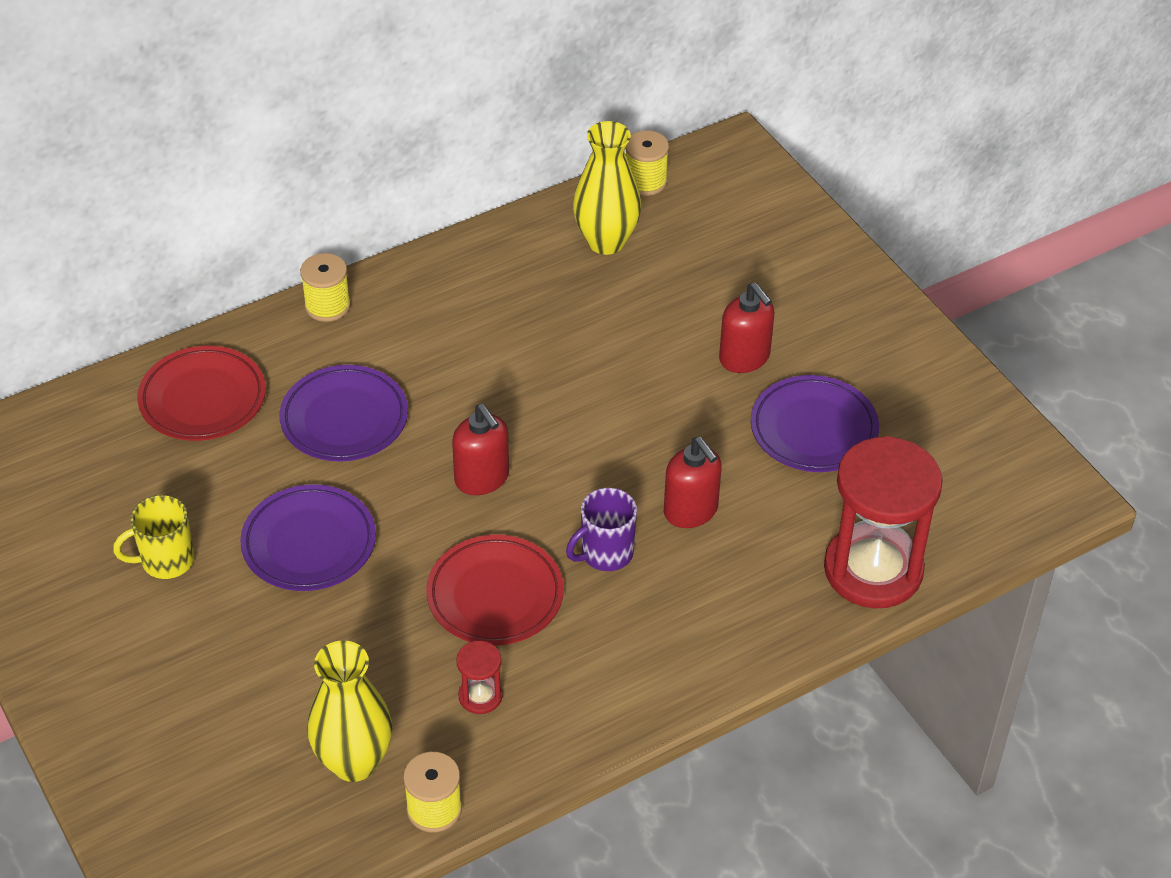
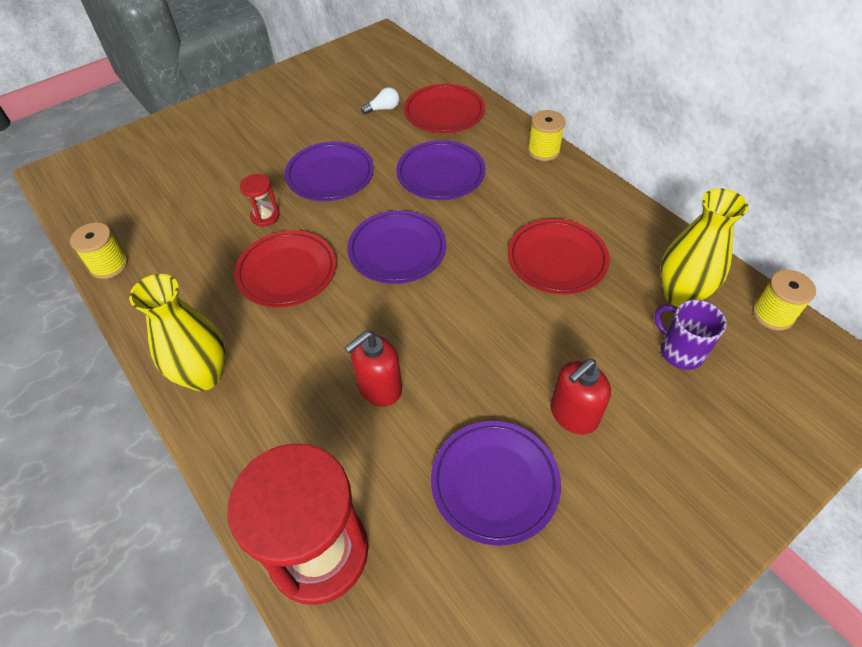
camera: 85 degrees right, 5 degrees up
yellow mug [113,495,194,579] -> none
yellow vase [307,640,392,782] -> yellow vase moved to [129,274,225,391]
red soap dispenser [452,404,509,495] -> purple plate [347,210,446,284]
red hourglass [456,641,502,714] -> red hourglass moved to [240,174,280,226]
purple mug [566,488,637,571] -> purple mug moved to [654,300,727,370]
none -> white light bulb [361,87,399,114]
none -> red plate [508,219,610,295]

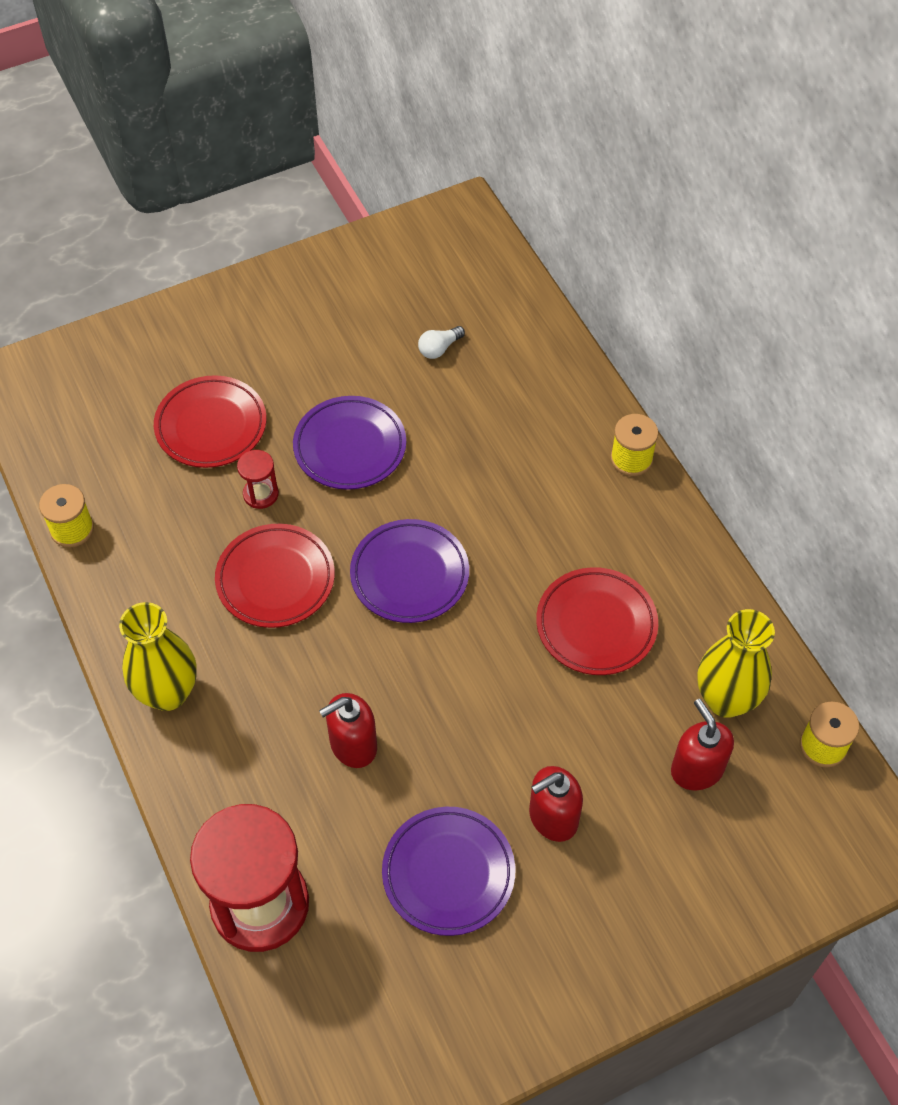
camera: 10 degrees right, 5 degrees up
white light bulb [361,87,399,114] -> white light bulb turned 150 degrees clockwise [418,326,465,359]
purple plate [396,140,485,200] -> none
red plate [404,84,485,134] -> red plate moved to [154,375,267,468]
purple mug [654,300,727,370] -> red soap dispenser [671,699,734,790]

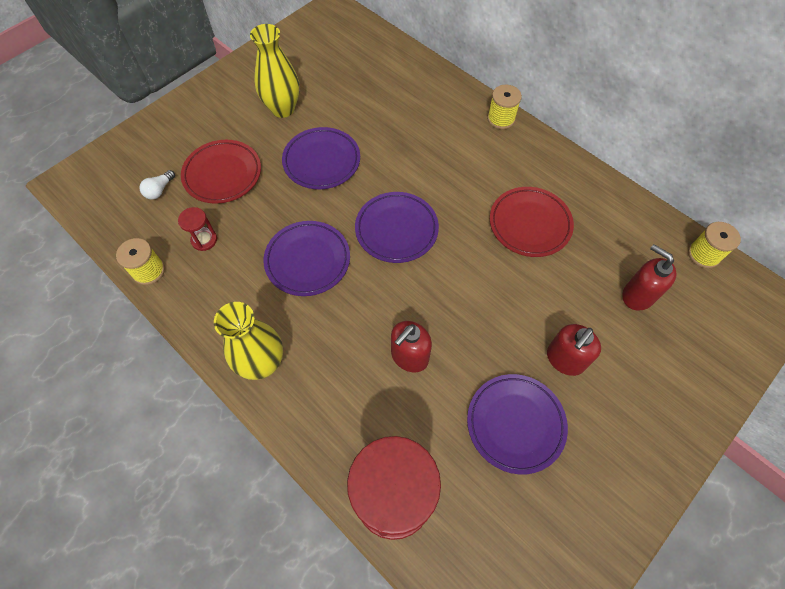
camera: 20 degrees left, 5 degrees up
red plate [215,524,335,628] -> purple plate [263,221,350,296]
red hourglass [237,450,279,509] -> red hourglass moved to [178,207,217,251]
white light bulb [418,326,465,359] -> white light bulb moved to [139,170,175,199]
yellow vase [697,609,775,718] -> yellow vase moved to [250,24,300,118]

